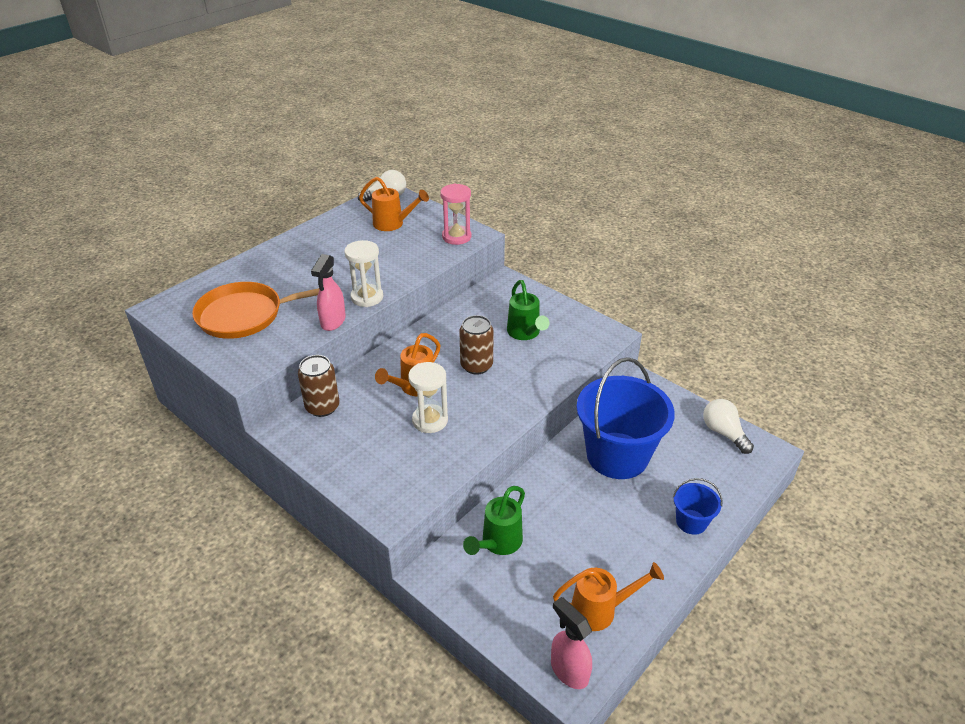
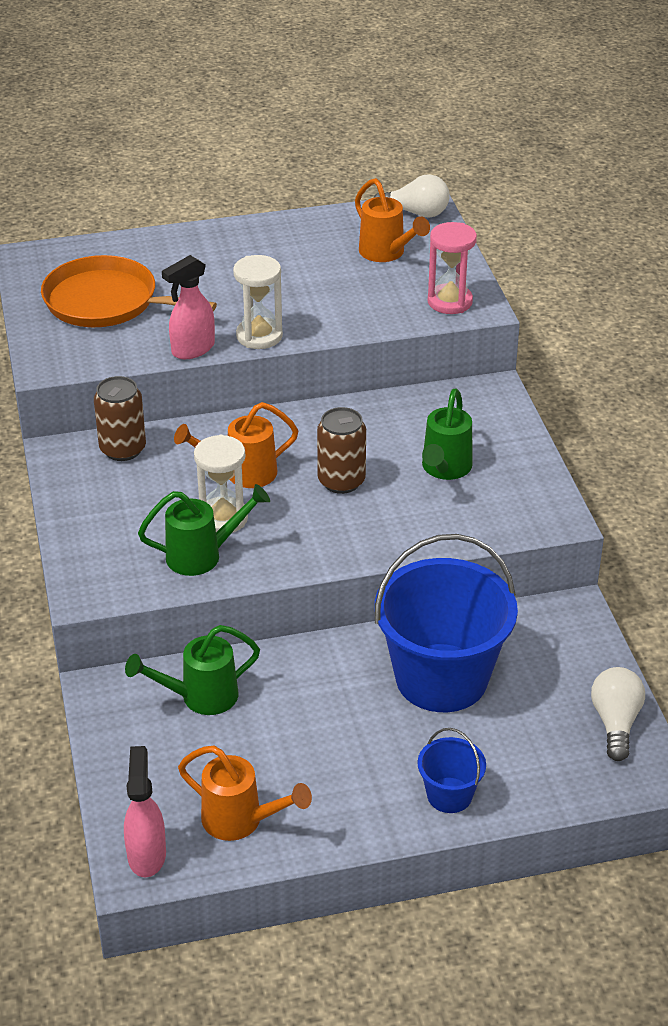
camera: 35 degrees right, 0 degrees up
none -> green watering can [138,484,270,576]

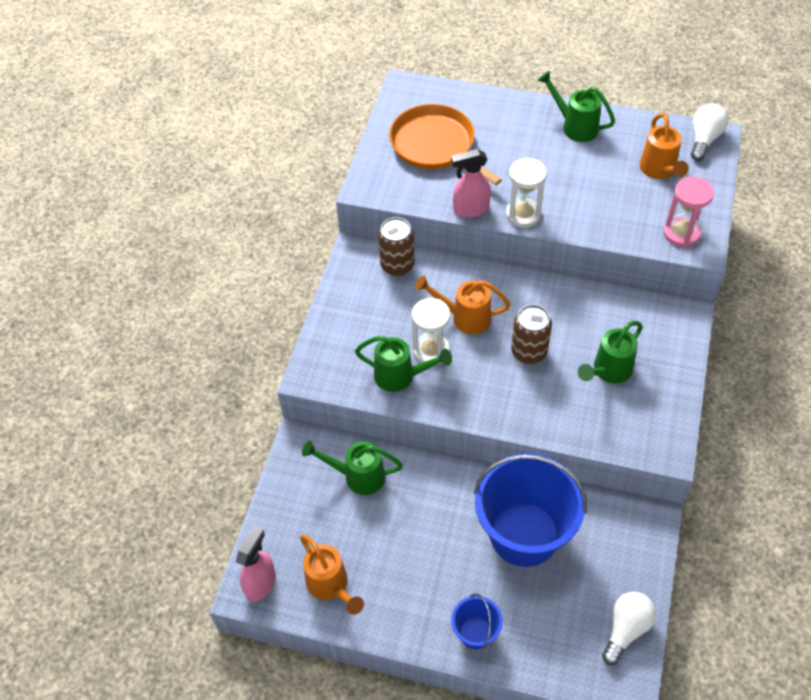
camera: 30 degrees right, 15 degrees up
white light bulb [373,174,450,218] -> white light bulb turned 105 degrees counterclockwise [691,104,728,161]
none -> green watering can [538,71,615,142]

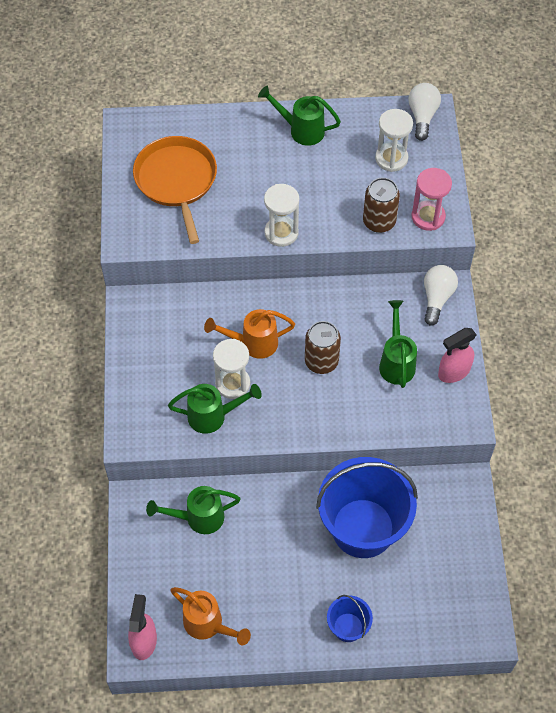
camera: 20 degrees left, 5 degrees up
brown can [378,217,415,276] -> brown can moved to [363,178,400,233]
orange pan [389,104,502,185] -> orange pan turned 45 degrees clockwise [133,136,217,244]
pink spray bottle [451,149,491,218] -> pink spray bottle moved to [438,328,477,383]
green watering can [578,321,643,383] -> green watering can turned 150 degrees clockwise [379,300,417,388]
white light bulb [602,592,656,665] -> white light bulb moved to [424,265,458,326]
orange watering can [640,113,689,179] -> white hourglass [375,109,413,172]

